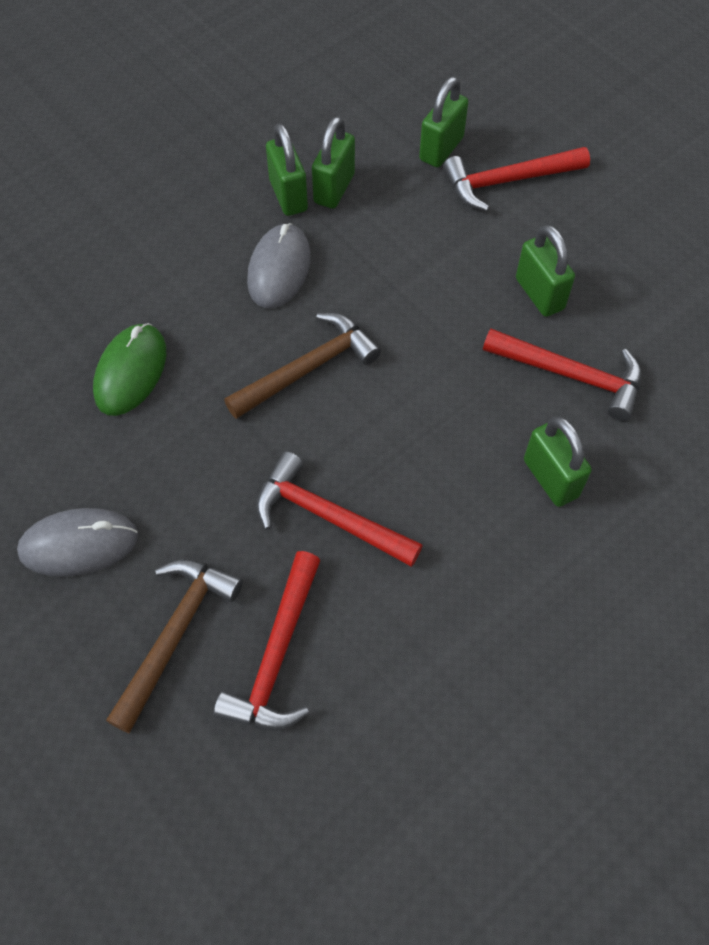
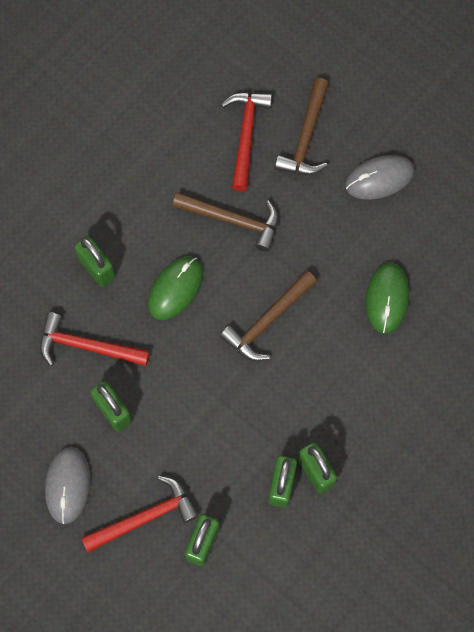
camera: 170 degrees right, 10 degrees up
grey mouse [247,223,311,308] -> grey mouse moved to [45,447,91,524]
red hammer [256,451,423,567] -> brown hammer [173,192,279,252]
none -> green mouse [148,256,203,320]

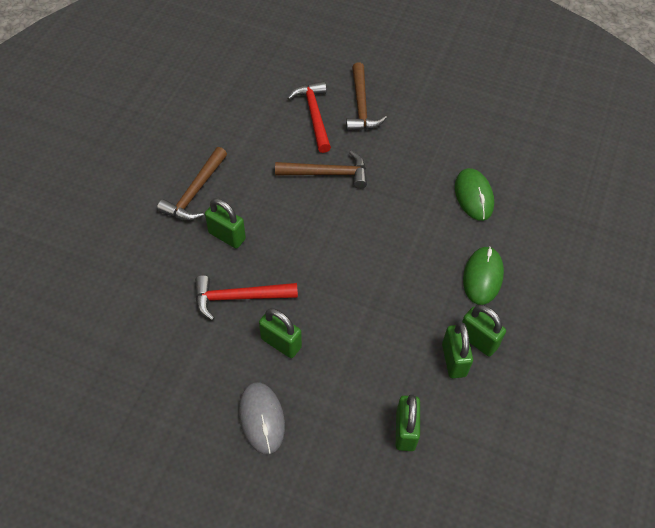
camera: 20 degrees left, 15 degrees down
red hammer [81,475,199,553] -> none
green mouse [148,256,203,320] -> green mouse moved to [463,246,504,305]
brown hammer [220,271,317,361] -> brown hammer moved to [157,147,227,221]
grey mouse [345,155,414,200] -> none

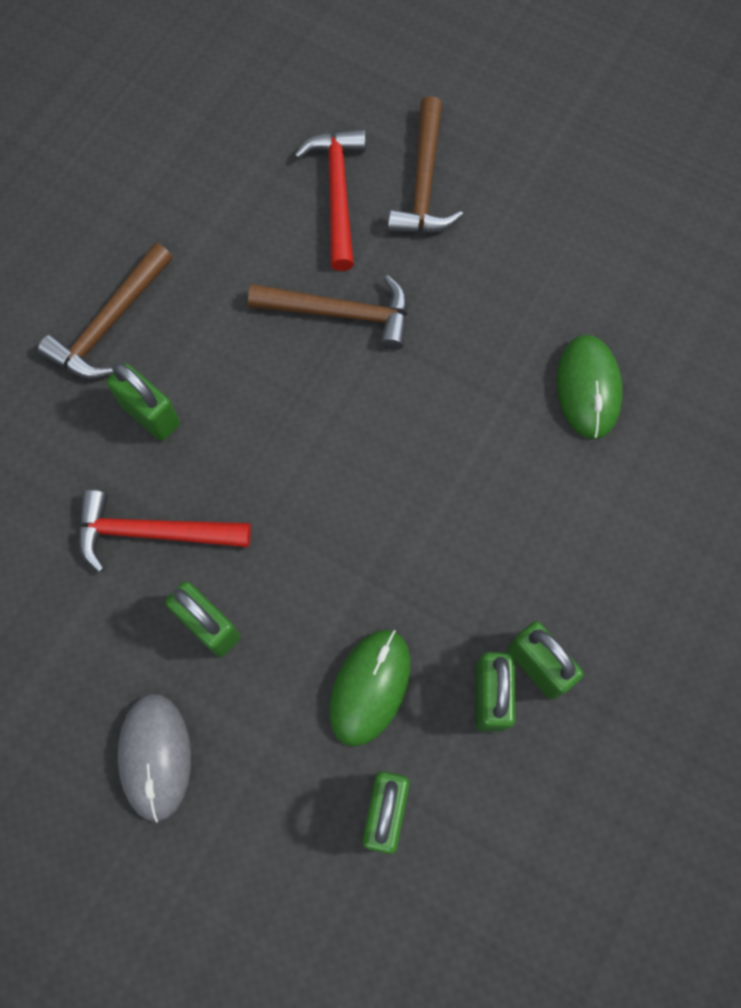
camera: 10 degrees right, 15 degrees up
green mouse [463,246,504,305] -> green mouse moved to [329,630,411,747]

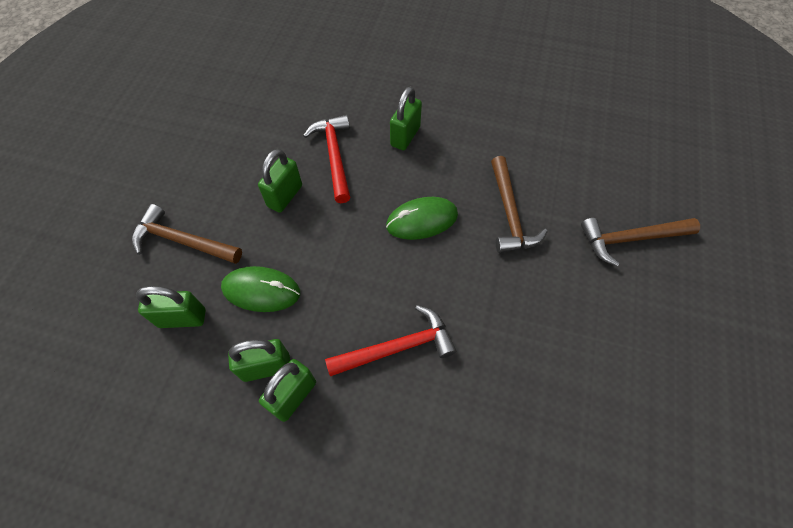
camera: 75 degrees right, 10 degrees down
brown hammer [38,243,172,379] -> brown hammer moved to [132,204,242,264]
grey mouse [118,693,191,823] -> none
red hammer [294,129,366,271] -> red hammer moved to [325,305,456,376]
green mouse [557,334,623,439] -> green mouse moved to [386,197,458,240]

